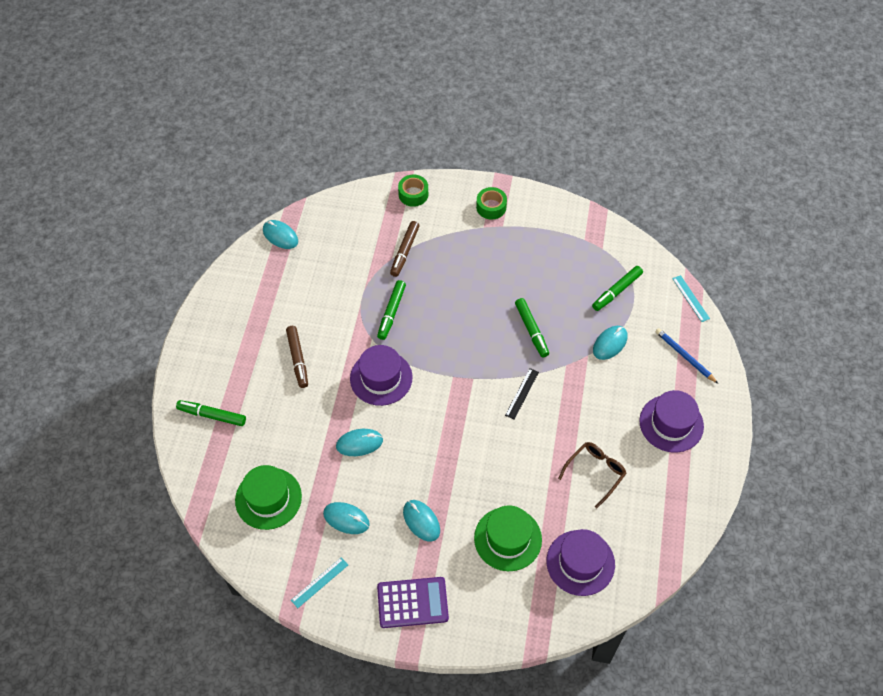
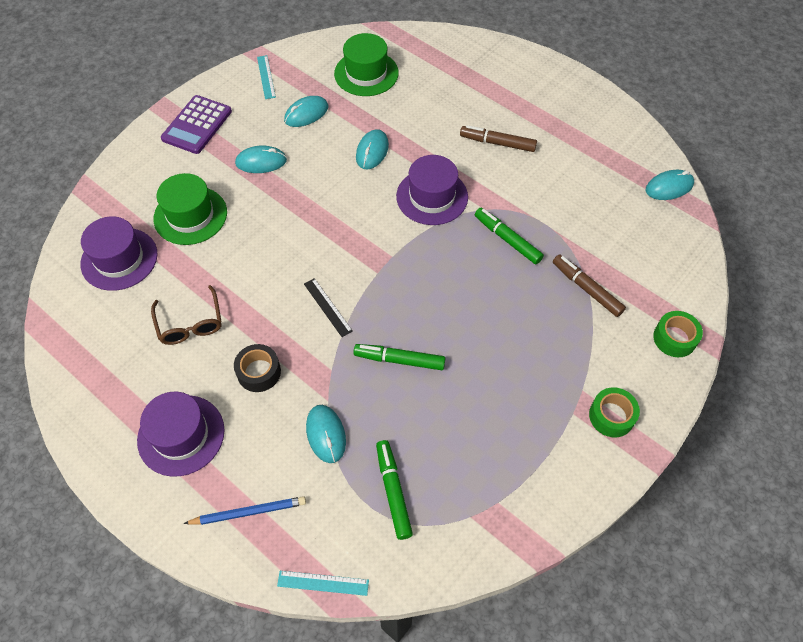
camera: 120 degrees right, 0 degrees up
green marker [176,400,246,426] -> none
none -> black tape [234,344,281,392]

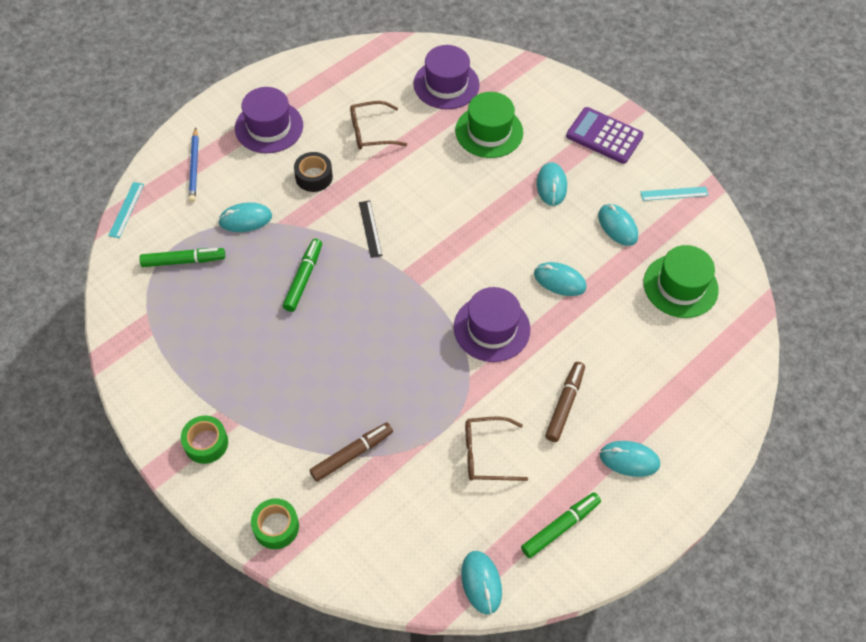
camera: 95 degrees right, 0 degrees up
black ruler [304,278,353,337] -> black ruler turned 75 degrees counterclockwise [359,201,382,258]
green marker [475,208,544,264] -> green marker moved to [521,492,601,558]
none -> brown glasses [465,417,528,481]
none -> turquoise mouse [600,441,660,477]

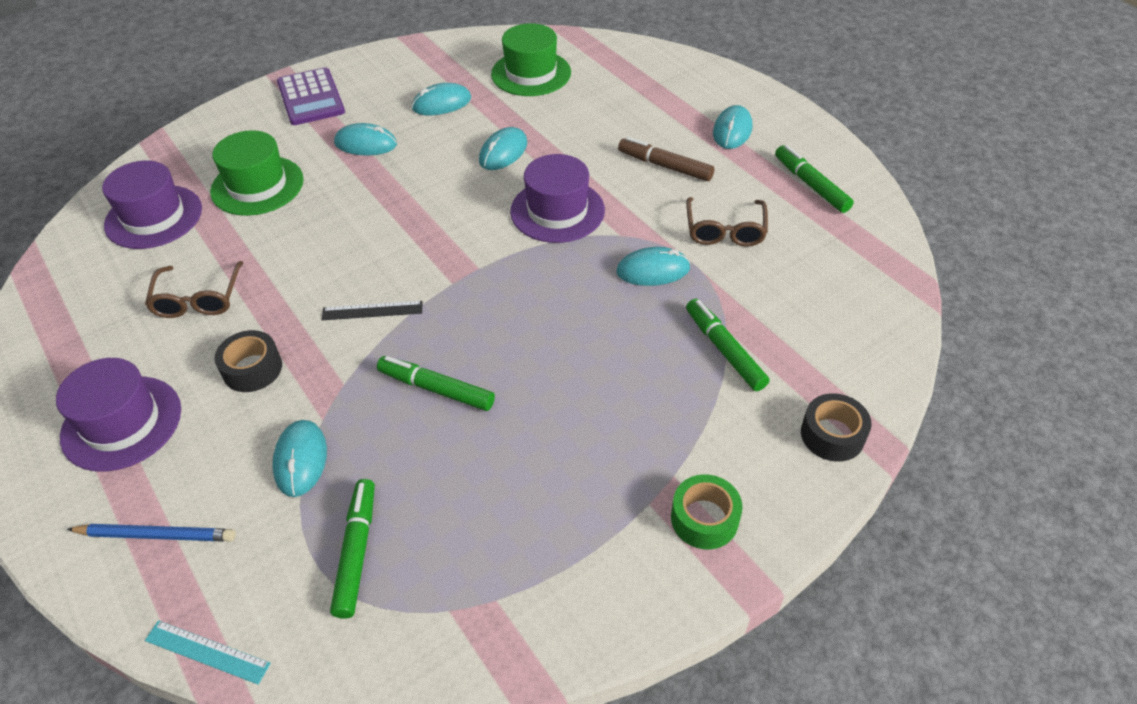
camera: 80 degrees left, 10 degrees down
green tape [251,498,299,549] -> black tape [801,393,872,462]
brown marker [309,423,393,482] -> green marker [686,299,769,391]
turquoise mouse [461,551,502,614] -> turquoise mouse moved to [616,247,690,286]
purple calculator [566,107,644,164] -> purple calculator turned 60 degrees counterclockwise [277,67,345,125]
turquoise ruler [641,186,709,201] -> none

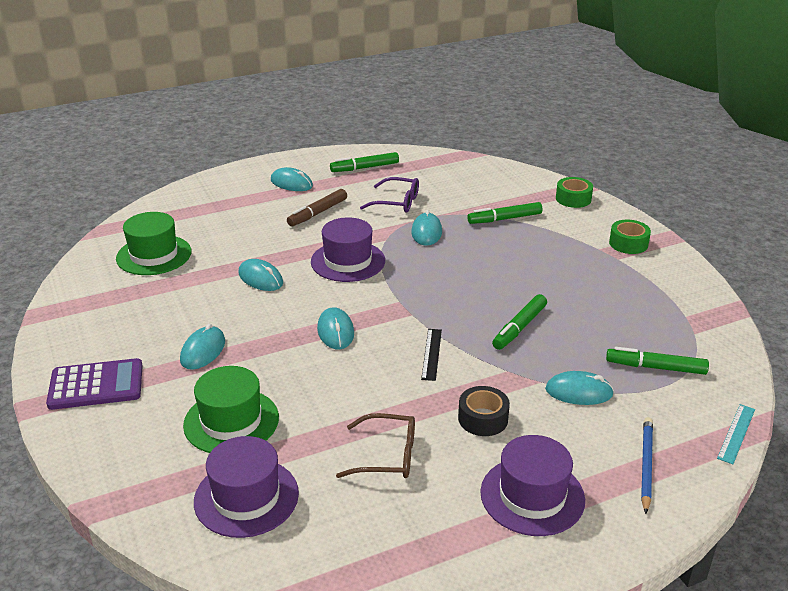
camera: 80 degrees left, 15 degrees down
turquoise mouse [412,83,471,115] -> turquoise mouse moved to [317,307,354,349]
brown glasses [686,197,768,247] -> purple glasses [360,177,419,212]
black tape [801,393,872,462] -> green tape [556,177,593,208]

